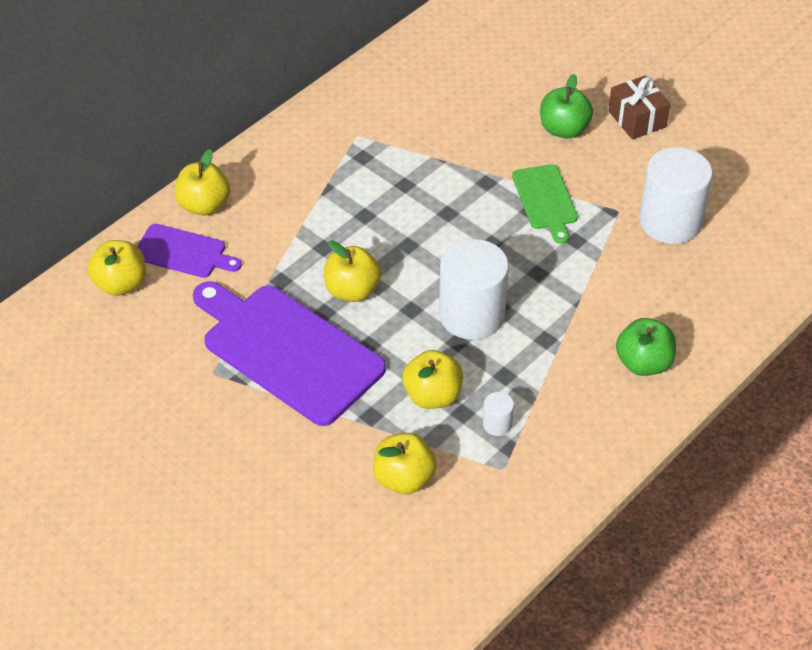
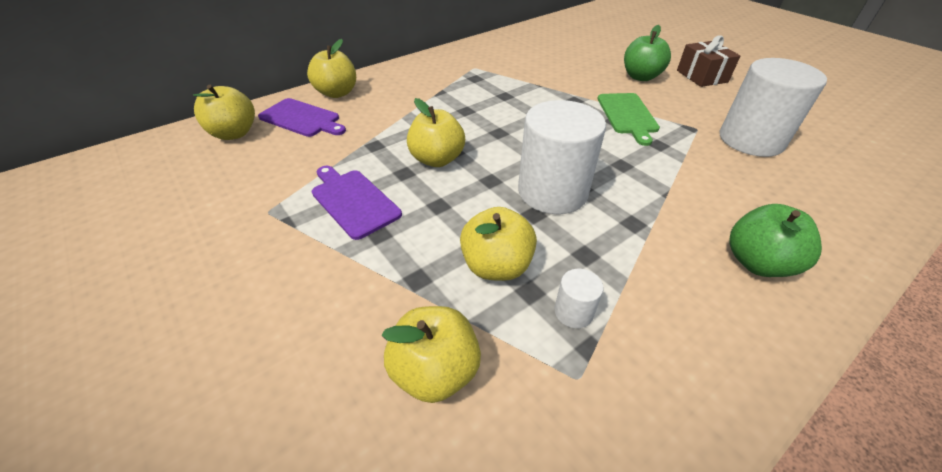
camera: 10 degrees right, 5 degrees down
purple cutting board [193,281,386,426] -> purple cutting board [312,166,402,240], size x0.52

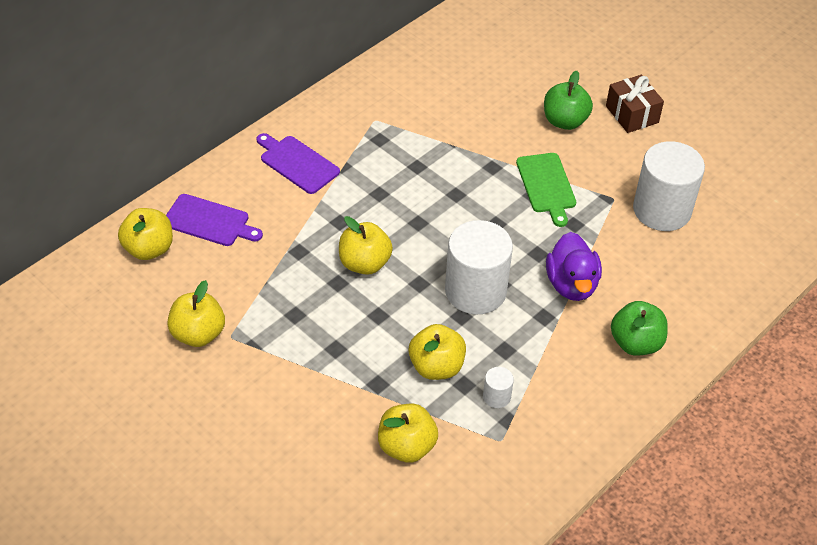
camera: 10 degrees left, 5 degrees up
yellow apple [307,39,356,98] -> yellow apple moved to [167,280,225,347]
purple cutting board [312,166,402,240] -> purple cutting board moved to [256,133,340,194]
none -> purple duck [546,232,602,301]

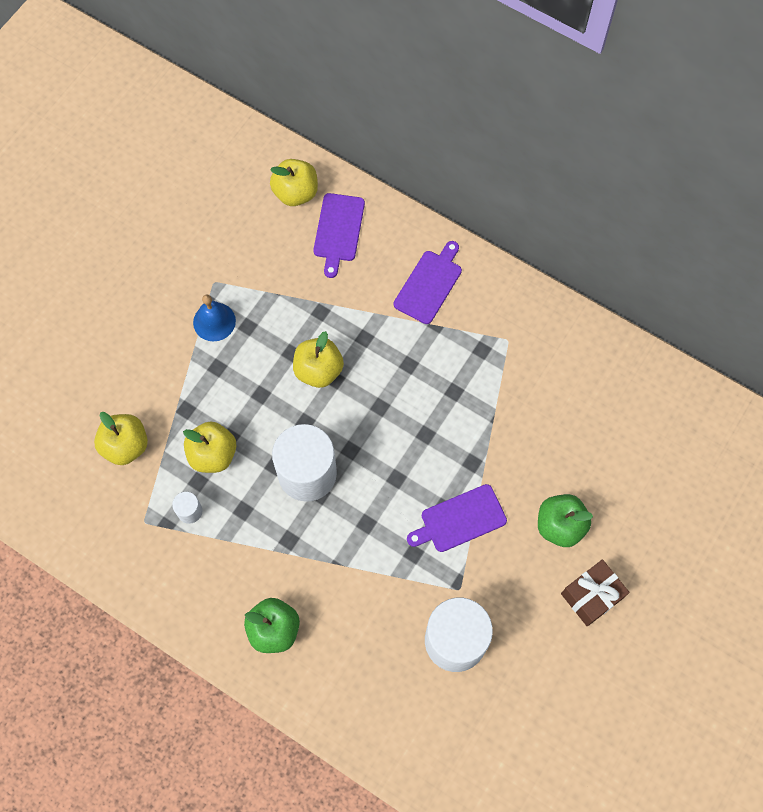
camera: 80 degrees right, 20 degrees up
yellow apple [167,280,225,347] -> none
green cutting board [516,153,576,227] -> purple cutting board [407,484,507,552]
purple duck [546,232,602,301] -> none
none -> blue bell [193,294,236,341]

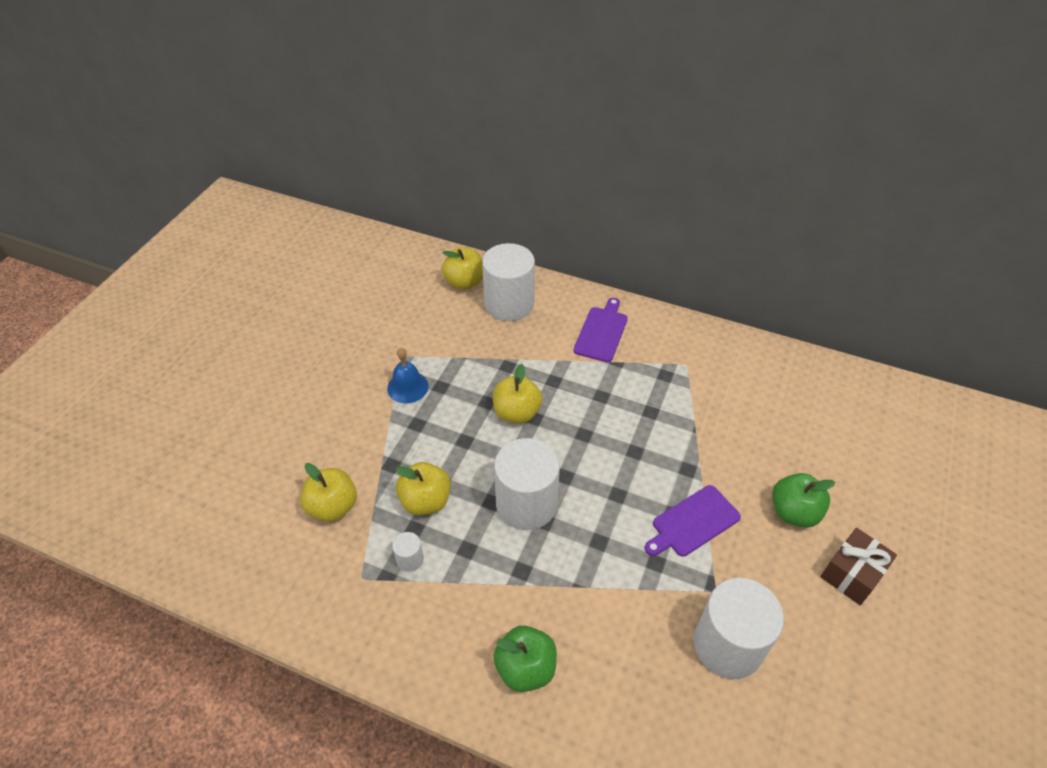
camera: 10 degrees left, 20 degrees down
purple cutting board [313,193,365,278] -> white cylinder [482,243,535,321]

